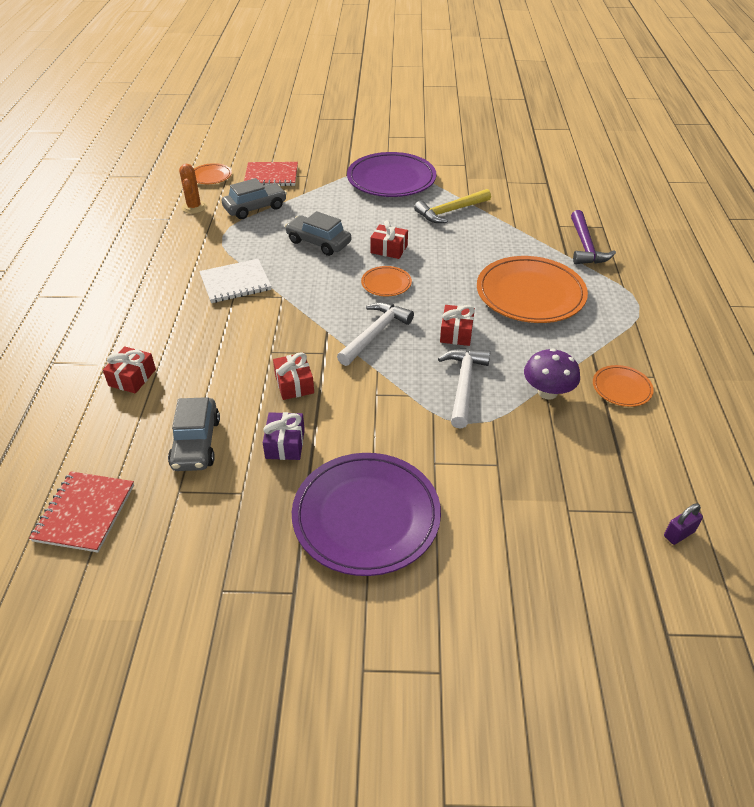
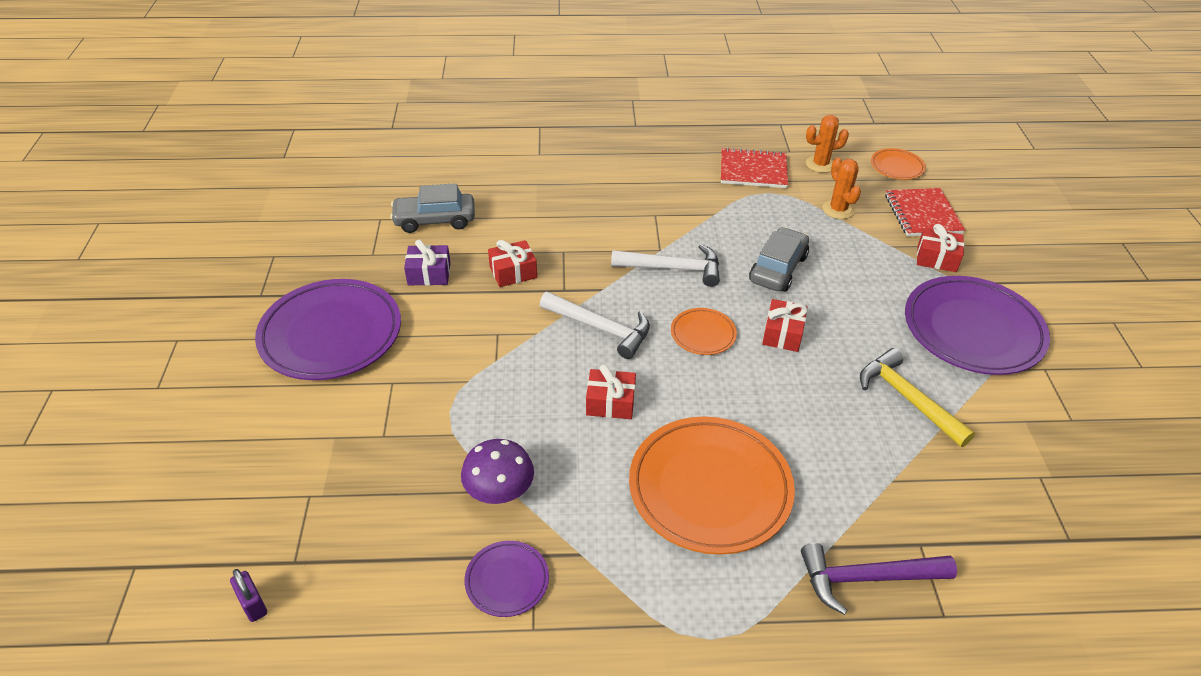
camera: 85 degrees right, 0 degrees up
red notebook [29,471,134,553] -> red notebook moved to [721,147,788,188]
red gift [103,346,156,394] -> red gift moved to [917,224,964,272]
white notebook [199,259,272,303] -> none
grey car [222,178,287,219] -> orange cactus [822,158,861,219]
white hammer [438,349,490,429] -> white hammer moved to [611,244,720,287]
orange plate [593,365,654,407] -> purple plate [464,541,549,617]

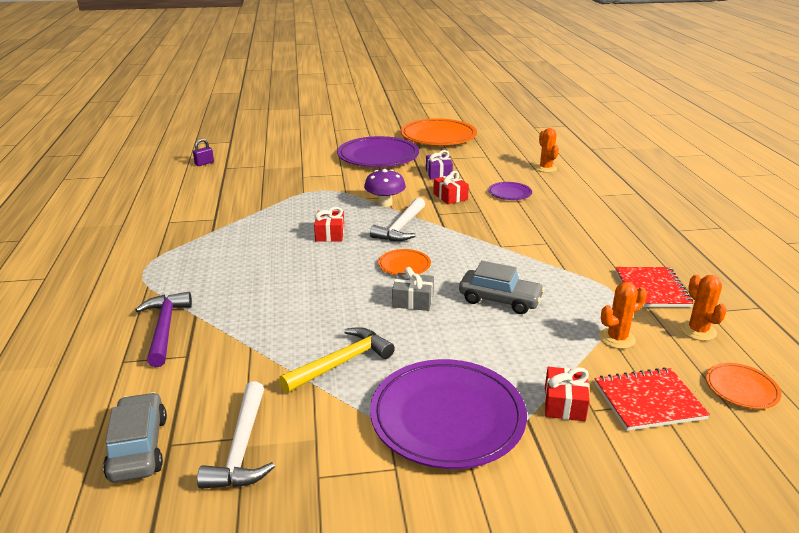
camera: 85 degrees right, 15 degrees down
grey car [390,183,475,233] -> grey car moved to [103,392,167,482]
purple mushroom [461,439,534,504] -> purple mushroom moved to [364,169,406,207]
purple plate [464,541,549,617] -> purple plate moved to [488,182,532,200]
white hammer [611,244,720,287] -> white hammer moved to [197,382,275,489]
orange plate [629,417,795,555] -> orange plate moved to [401,118,477,145]
red gift [762,299,808,352] -> grey gift [392,267,434,311]
none -> orange cactus [535,128,559,172]

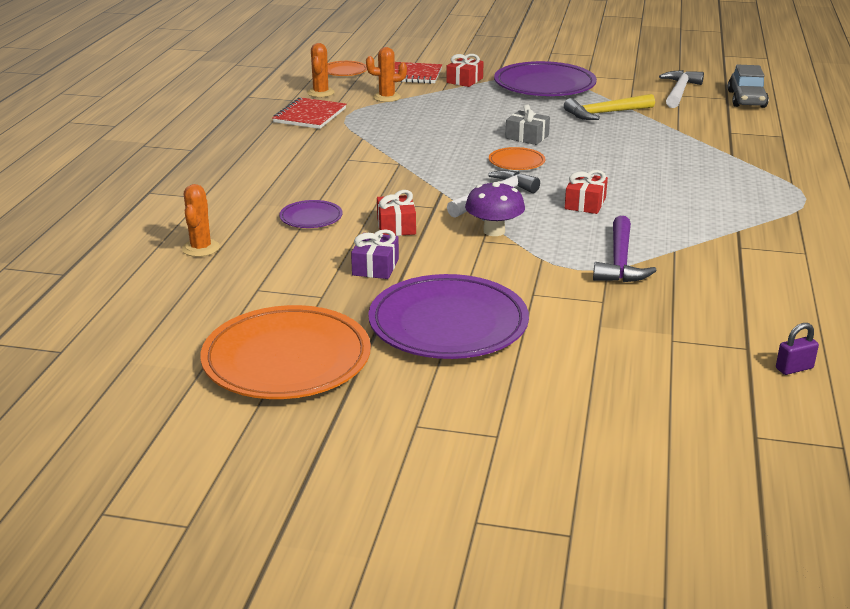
camera: 160 degrees left, 0 degrees up
purple hammer [135,292,192,367] -> purple hammer moved to [593,216,657,282]
grey car [459,261,545,314] -> none

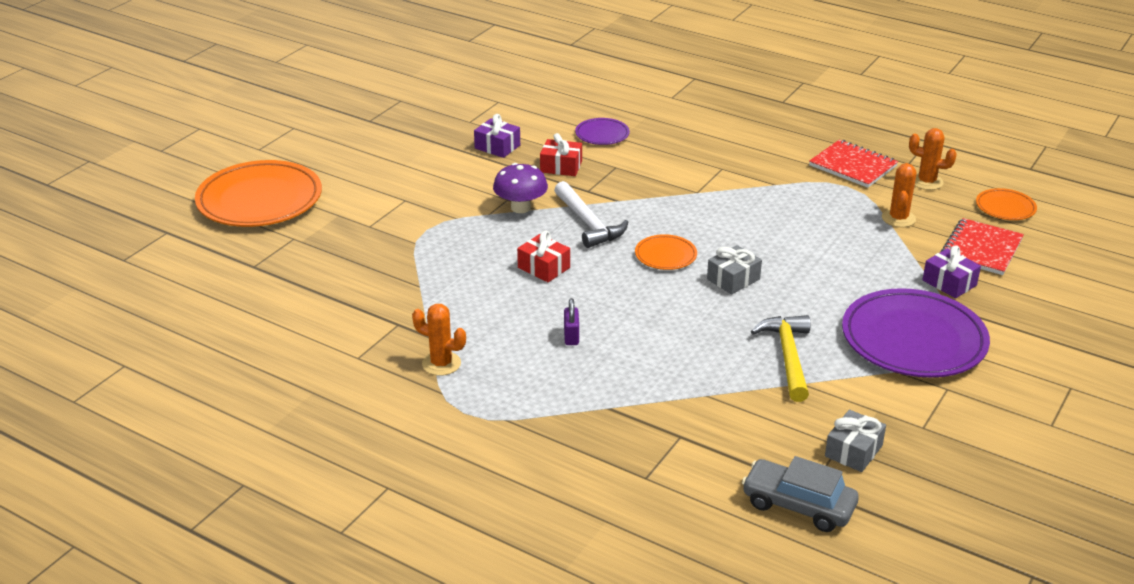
camera: 110 degrees right, 5 degrees up
orange cactus [182,184,220,257] -> orange cactus moved to [412,304,466,376]
orange plate [200,305,371,399] -> orange plate moved to [195,160,322,227]
purple plate [368,274,529,359] -> none
red gift [446,54,484,87] -> purple gift [922,245,981,298]
purple hammer [593,216,657,282] -> none
white hammer [659,70,704,108] -> grey gift [825,410,886,472]
purple padlock [776,323,819,375] -> purple padlock moved to [564,298,579,345]

